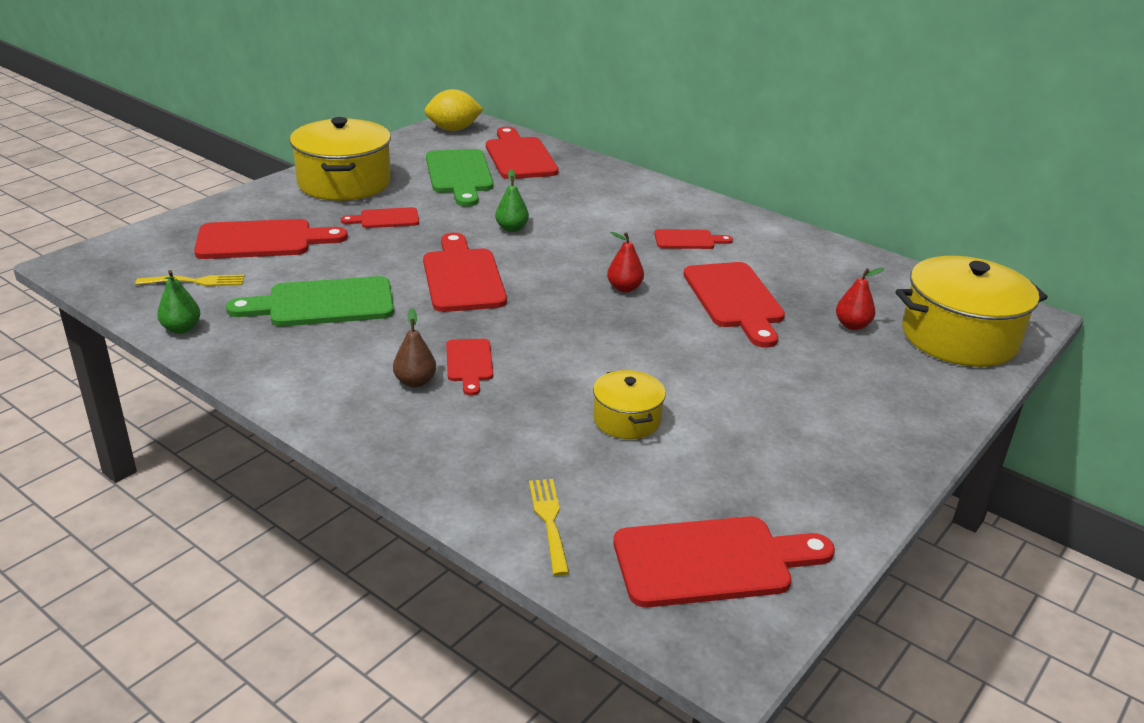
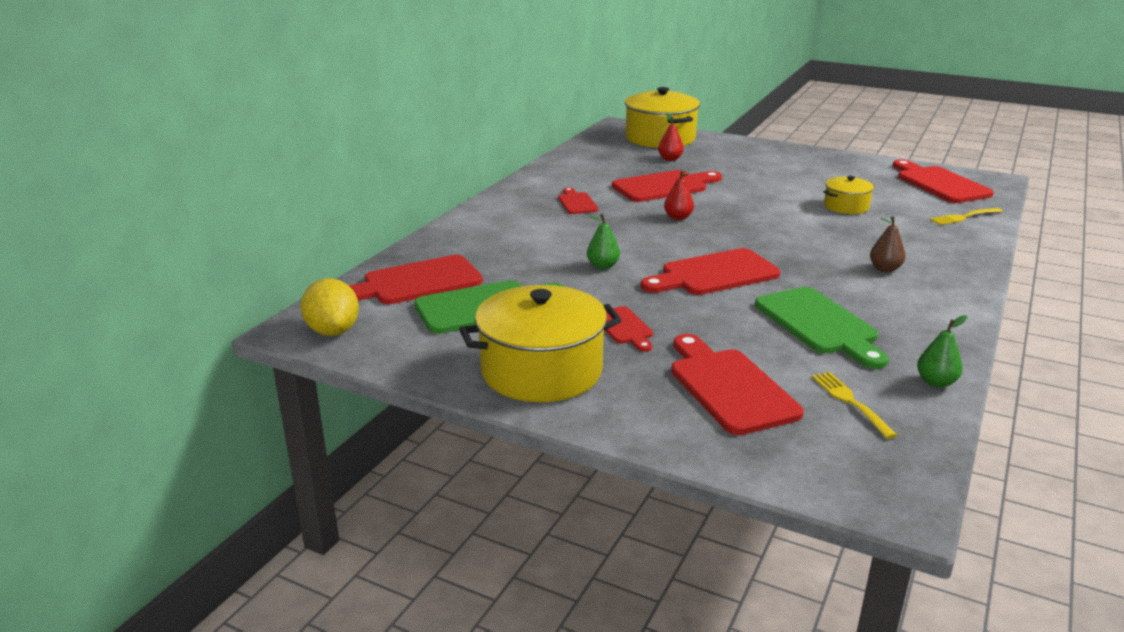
camera: 100 degrees left, 5 degrees down
red cutting board [446,339,493,396] -> none

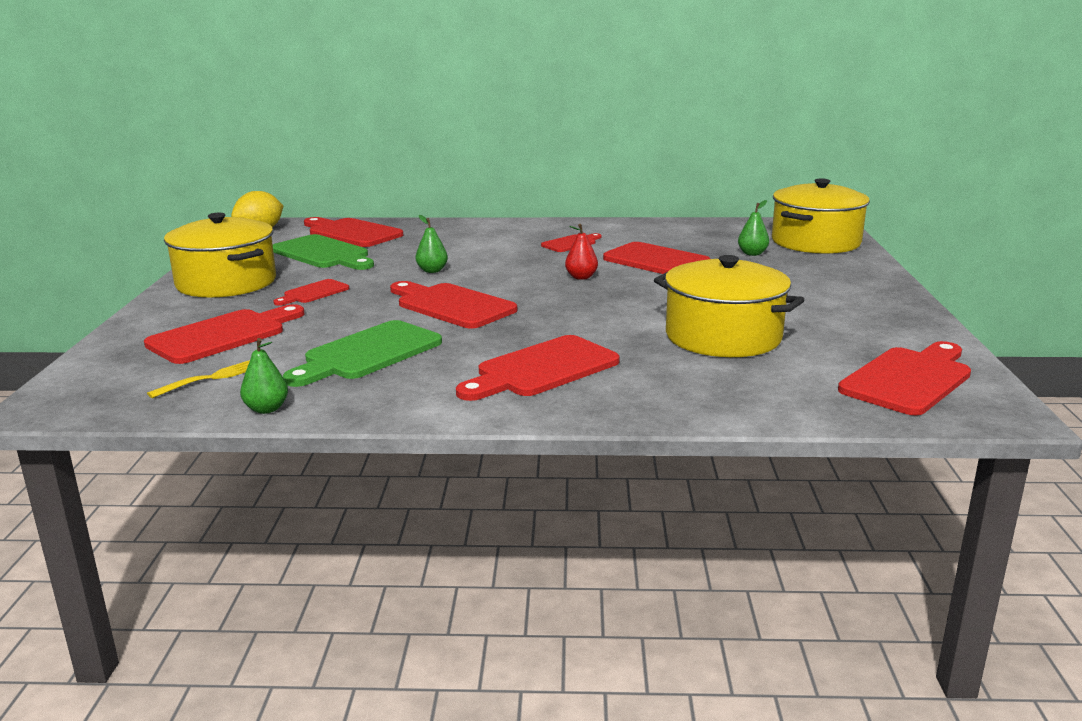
camera: 65 degrees right, 5 degrees down
red pear [658,114,684,161] -> green pear [738,200,769,256]
yellow pot [823,176,875,214] -> yellow pot [654,255,804,357], size x1.93
brown pear [870,216,906,272] -> red cutting board [456,335,620,401]
yellow fork [930,208,1003,225] -> none

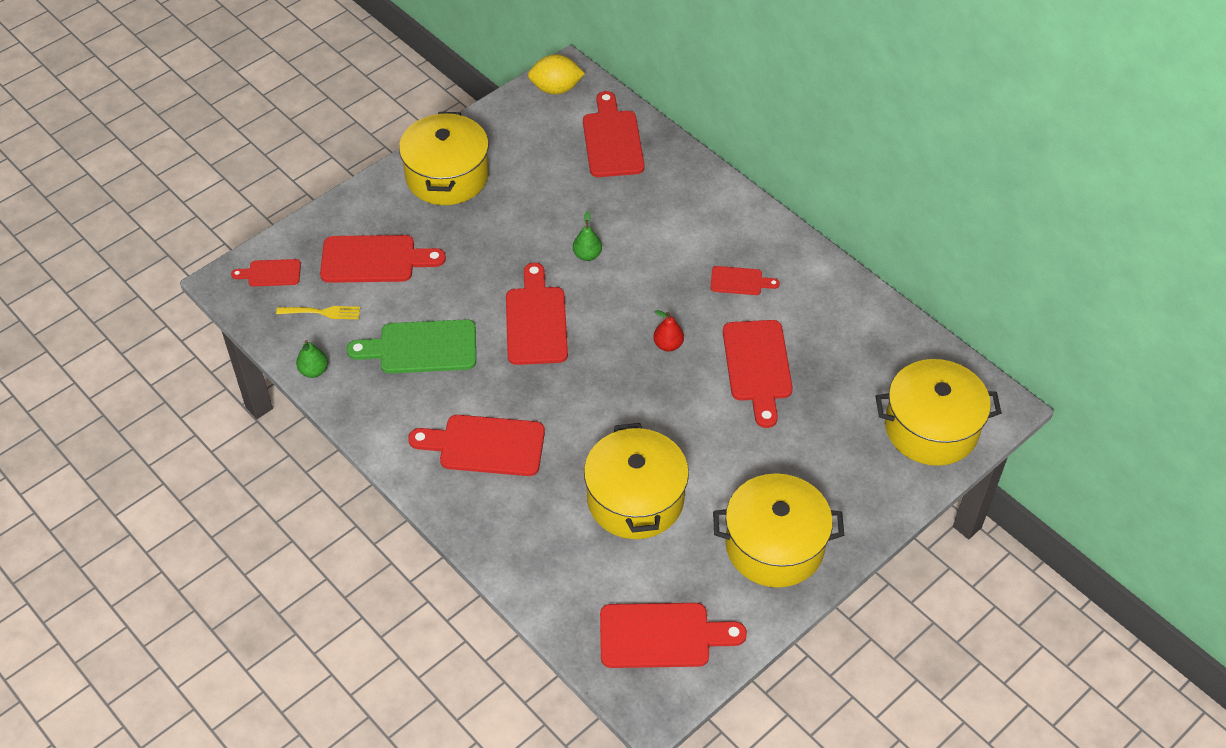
camera: 45 degrees right, 30 degrees up
green cutting board [273,234,374,270] -> none
red cutting board [273,279,349,306] -> red cutting board moved to [231,259,301,286]
green pear [738,200,769,256] -> none
none -> yellow pot [713,473,844,588]

